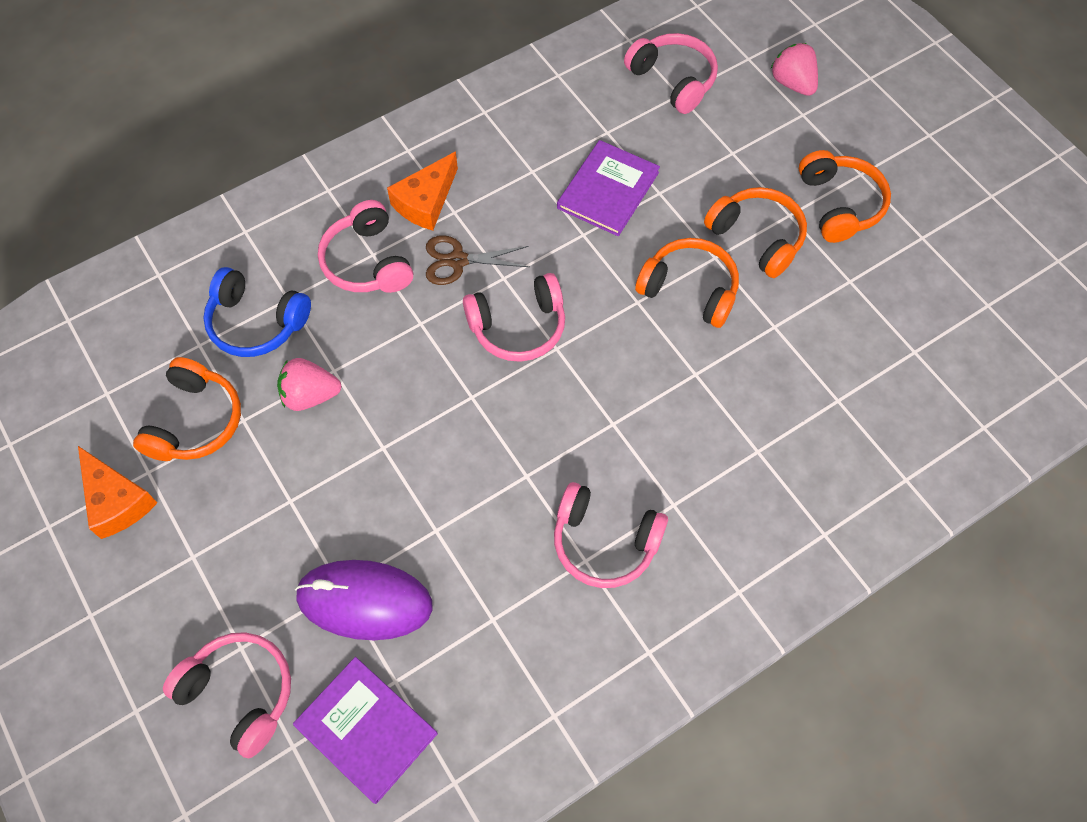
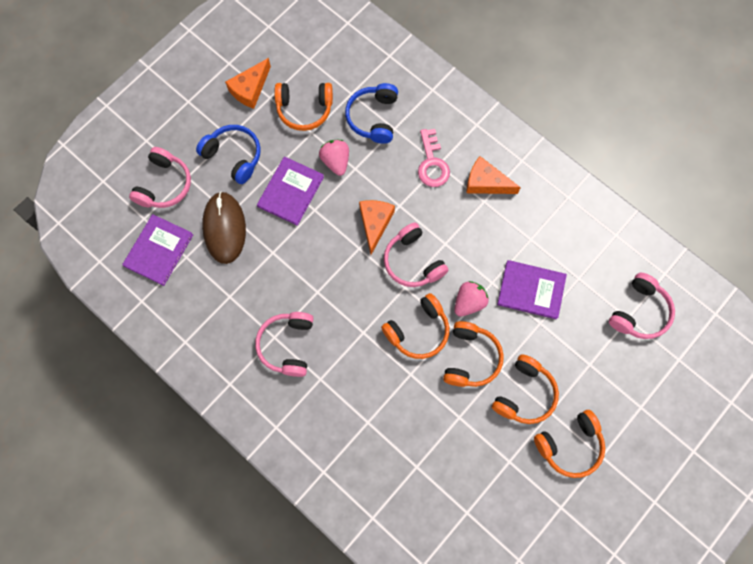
camera: 75 degrees right, 10 degrees up
purple mouse [295,560,433,640] -> brown mouse [202,191,246,264]
pink headphones [318,200,413,293] -> pink key [418,129,450,187]
brown scissors [426,235,529,285] -> none
pink strawberry [771,43,818,96] -> pink strawberry moved to [454,281,489,317]
none -> blue headphones [196,125,261,184]
none -> purple book [257,156,324,226]
none -> orange cheese [359,200,395,255]
none -> orange headphones [381,293,449,359]

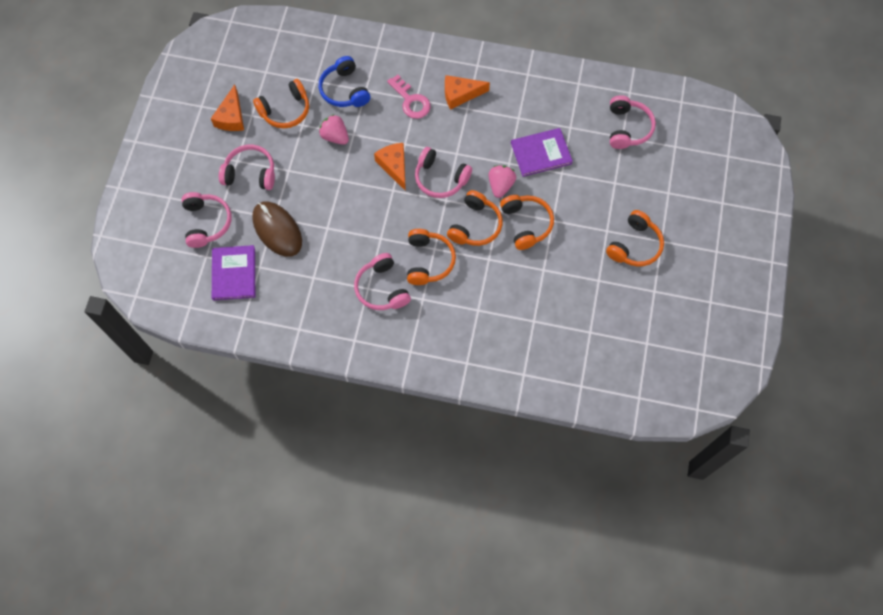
camera: 30 degrees left, 5 degrees down
blue headphones [196,125,261,184] -> pink headphones [219,145,275,190]
purple book [257,156,324,226] -> none
orange headphones [492,354,559,424] -> orange headphones moved to [407,229,456,285]

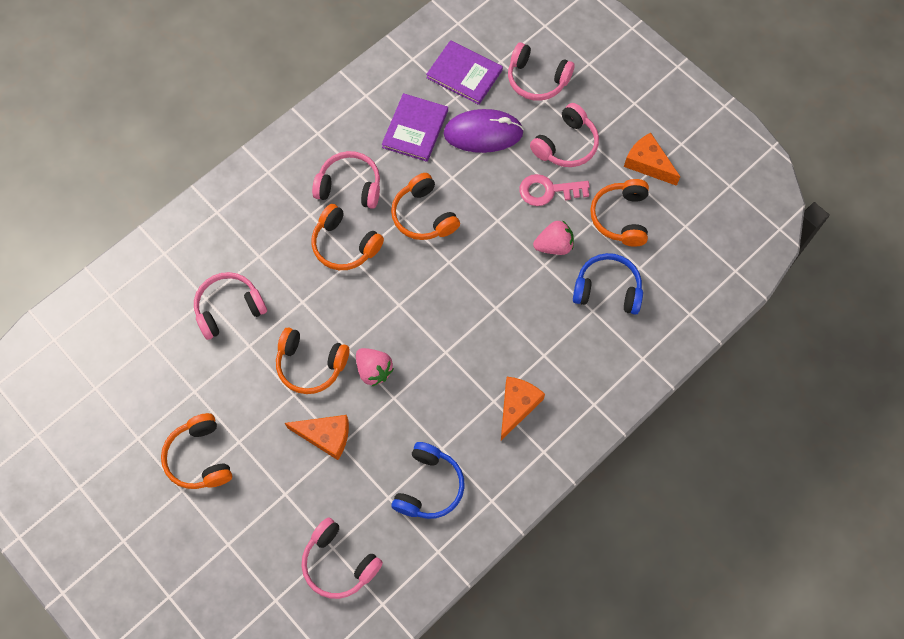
camera: 125 degrees right, 0 degrees up
brown mouse [252,202,302,257] -> purple mouse [443,109,524,153]
orange cheese [374,143,406,191] -> orange cheese moved to [285,415,349,460]
pink key [387,75,431,119] -> pink key moved to [519,174,590,206]
pink headphones [415,147,472,198] -> pink headphones moved to [194,272,267,340]
orange headphones [447,190,503,246] -> orange headphones moved to [391,173,460,240]
purple book [511,128,573,177] -> purple book moved to [382,93,448,162]
none -> blue headphones [391,442,465,519]

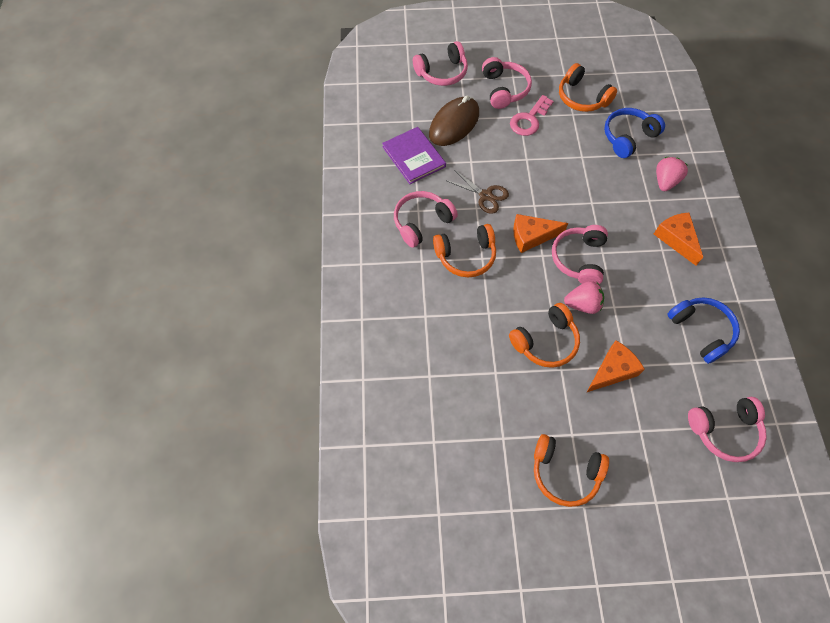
camera: 50 degrees left, 5 degrees down
pink headphones [194,272,267,340] -> pink headphones moved to [552,225,608,284]
orange headphones [391,173,460,240] -> brown scissors [447,171,509,214]
purple book [426,40,503,105] -> none
purple mouse [443,109,524,153] -> brown mouse [429,96,479,146]
pink strawberry [533,220,574,255] -> pink strawberry moved to [656,157,688,191]
orange cheese [624,133,680,186] -> orange cheese moved to [513,214,568,253]

